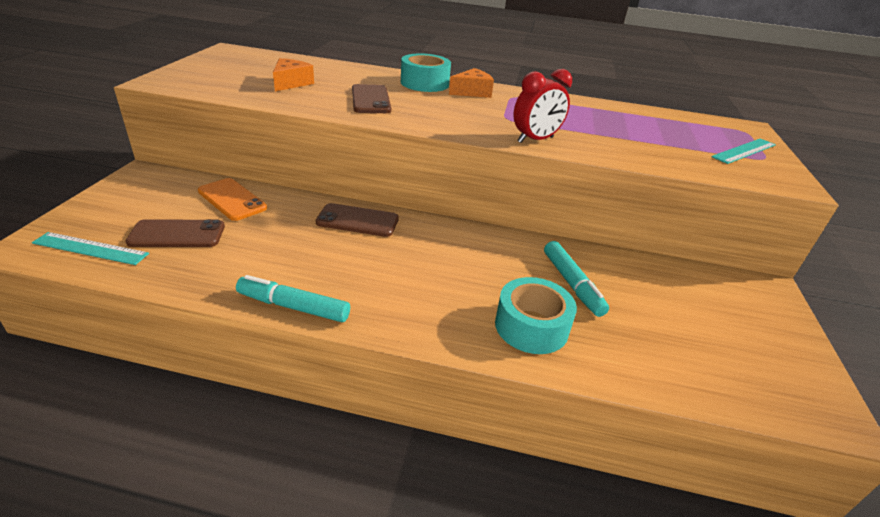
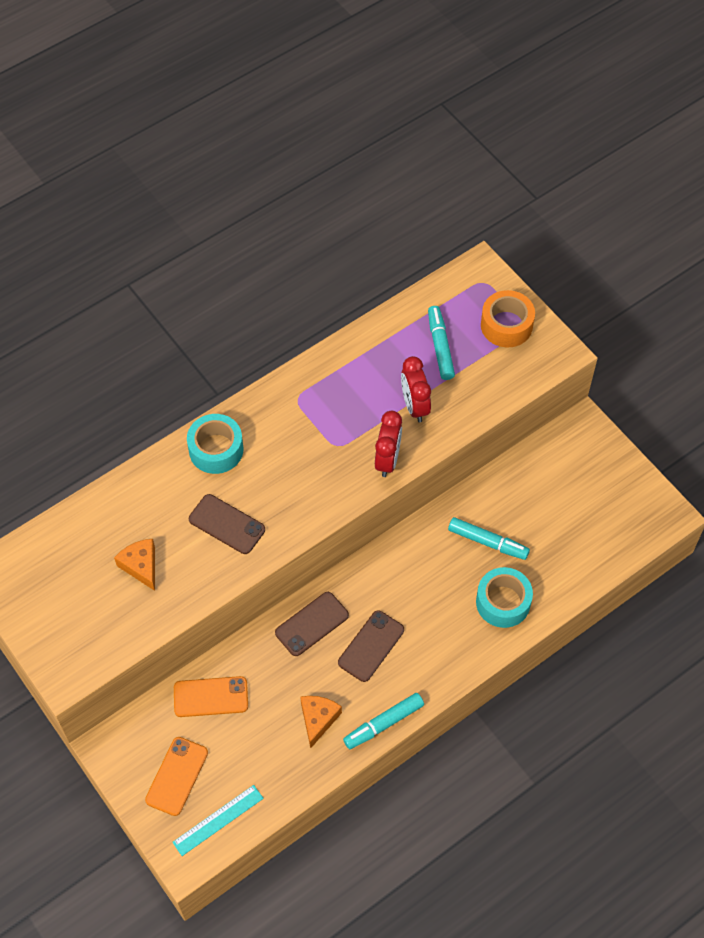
camera: 45 degrees left, 25 degrees up
brown phone [125,219,225,247] -> brown phone moved to [338,610,404,682]
orange cheese [449,68,494,98] -> orange cheese moved to [300,696,342,749]
turquoise ruler [711,138,776,164] -> orange tape [481,290,535,347]
none -> orange phone [145,737,208,816]
none -> red clock [401,356,431,422]
none -> turquoise marker [428,306,455,380]

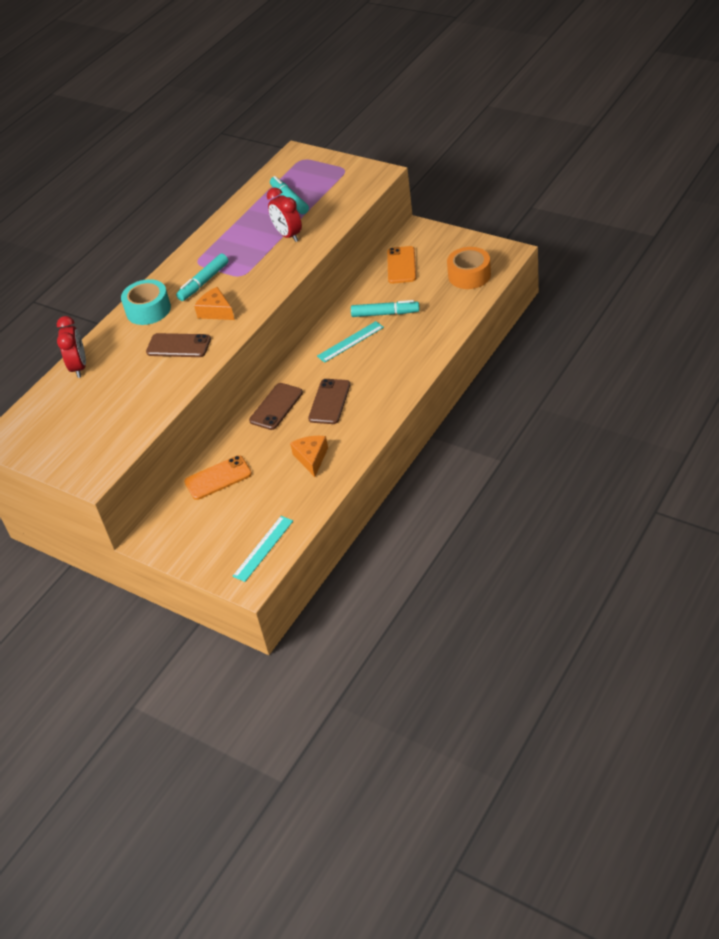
camera: 15 degrees left, 15 degrees down
orange cheese [114,539,155,591] -> orange cheese moved to [194,287,235,320]
orange phone [145,737,208,816] -> orange phone moved to [387,246,416,284]
turquoise marker [343,693,424,749] -> turquoise marker moved to [176,253,229,301]
red clock [375,411,402,477] -> red clock moved to [57,316,86,378]
turquoise tape [476,567,533,628] -> none
orange tape [481,290,535,347] -> orange tape moved to [447,247,491,289]
none -> turquoise ruler [317,321,384,363]

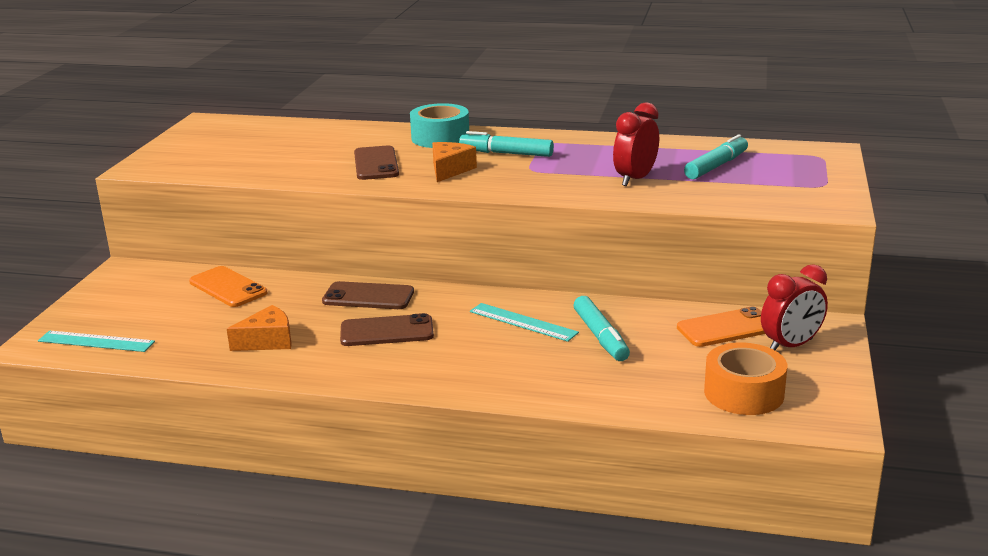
camera: 65 degrees right, 20 degrees down
red clock [57,316,86,378] -> red clock moved to [761,264,828,350]

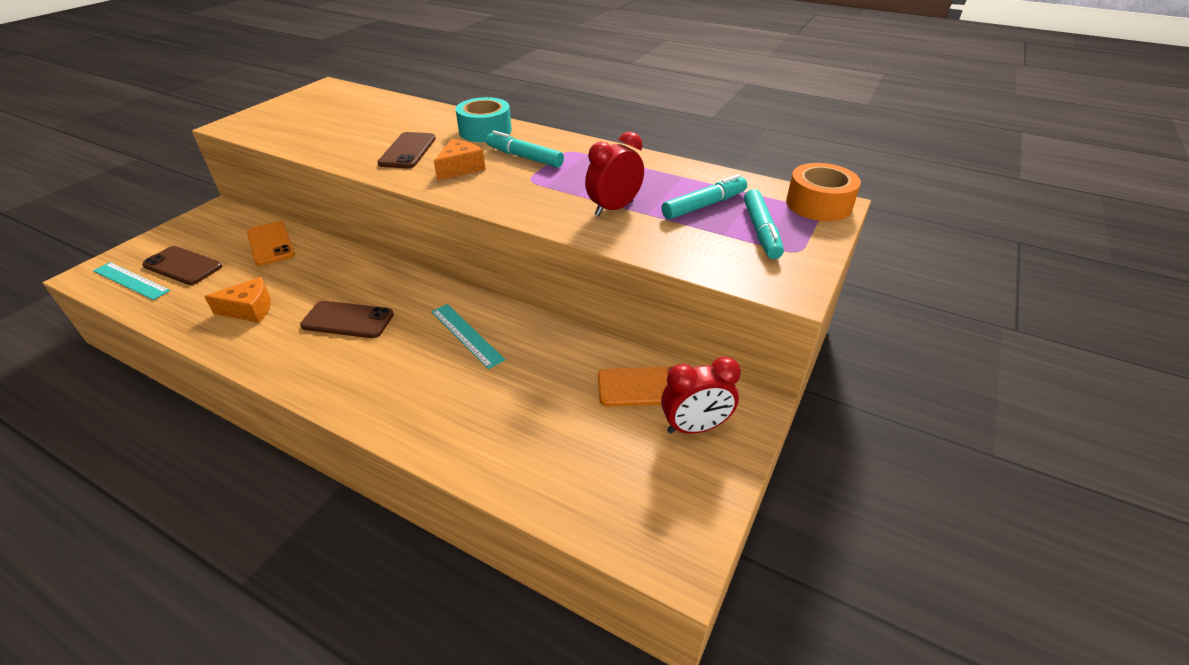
camera: 15 degrees right, 15 degrees up
brown phone [322,281,414,309] -> brown phone moved to [142,246,222,285]
turquoise marker [574,296,630,361] -> turquoise marker moved to [744,189,784,259]
orange tape [704,342,787,415] -> orange tape moved to [786,163,861,221]

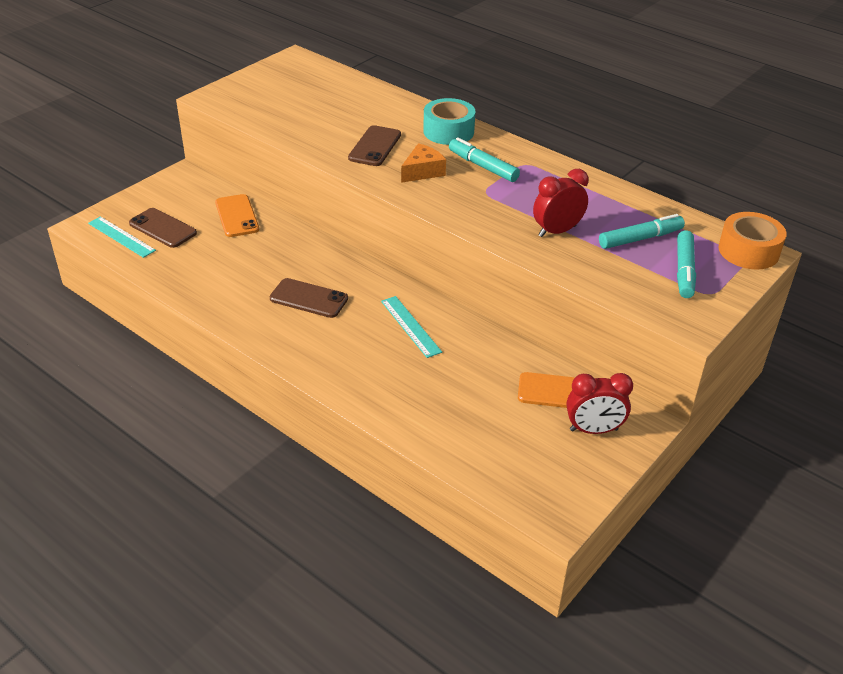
camera: 10 degrees right, 0 degrees up
orange cheese [204,277,271,323] -> none

